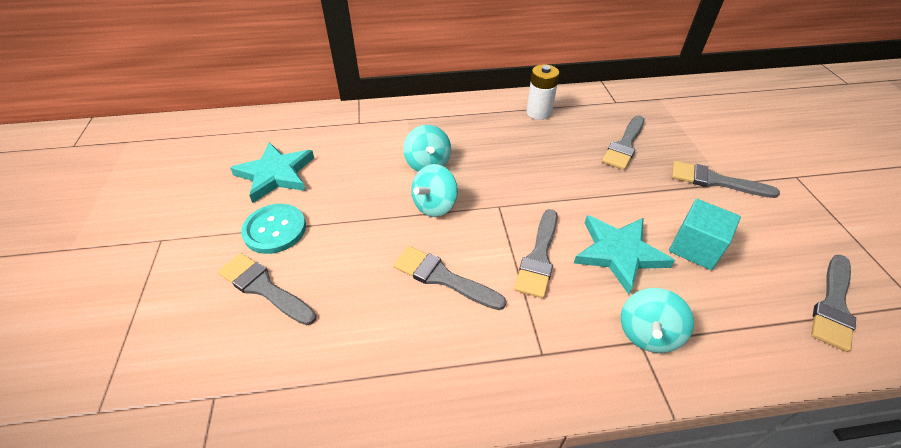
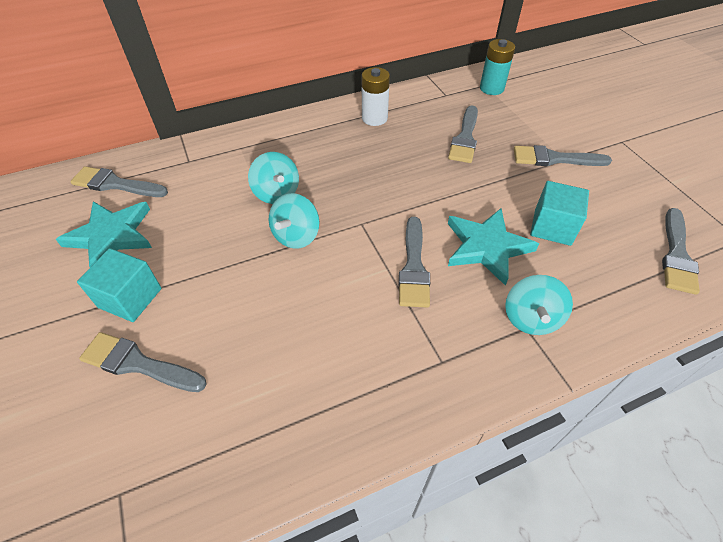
camera: 15 degrees left, 5 degrees up
turquoise button [241,204,306,254] -> turquoise cube [77,248,162,322]
grey brush [393,246,506,310] -> grey brush moved to [70,166,168,197]
none -> turquoise battery [480,39,515,95]

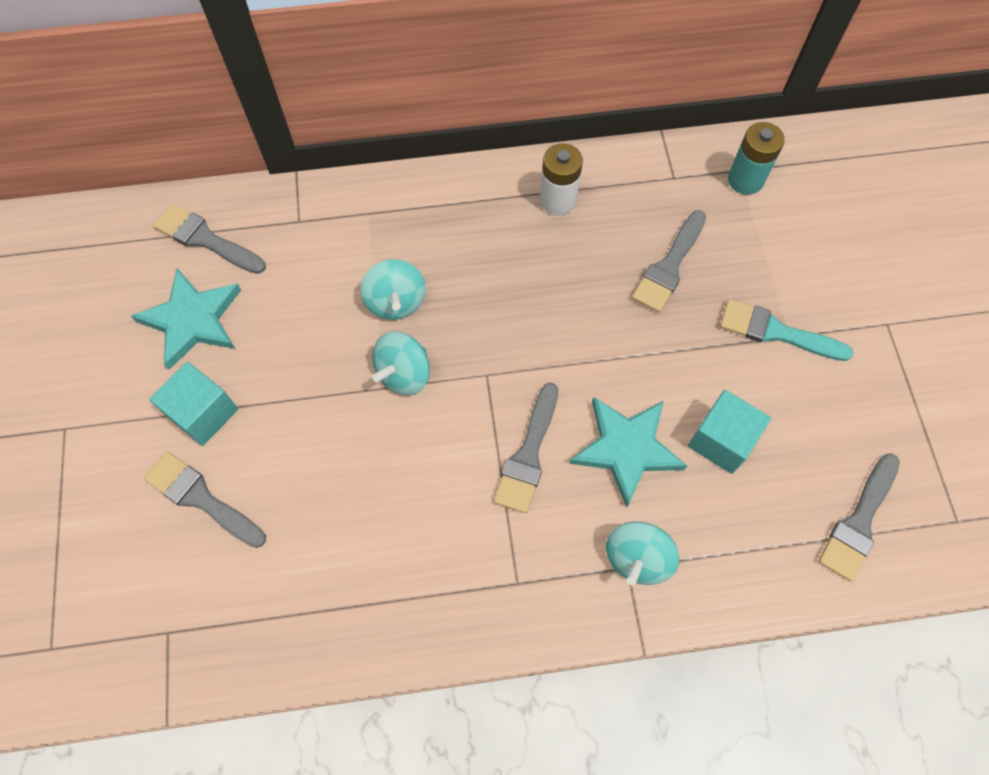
camera: 15 degrees right, 15 degrees up
grey brush [514,145,612,166] -> turquoise brush [720,299,853,361]

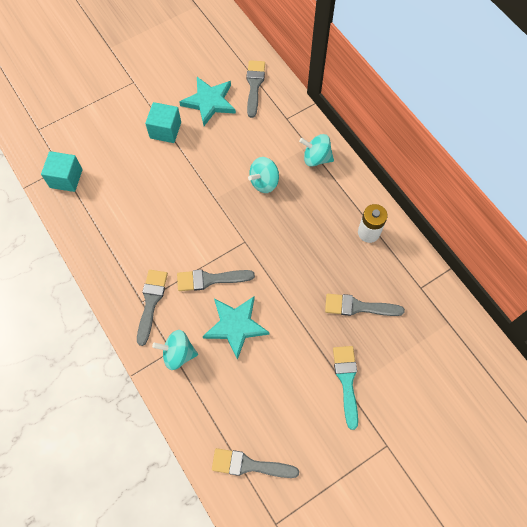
camera: 65 degrees right, 0 degrees up
grey brush [144,452,266,548] -> grey brush moved to [137,270,168,346]
turquoise spinning top [372,332,430,396] -> turquoise spinning top moved to [299,134,334,167]
turquoise cube [688,390,771,474] -> turquoise cube moved to [41,151,83,192]
turquoise battery [728,122,785,195] -> none

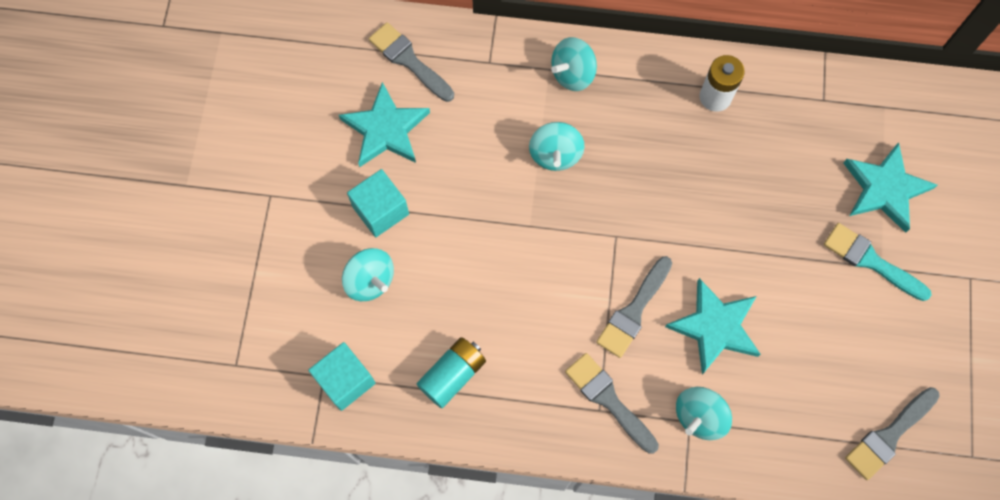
camera: 50 degrees left, 5 degrees up
grey brush [325,294,405,316] -> none
none -> turquoise spinning top [342,248,394,301]
none -> turquoise battery [417,337,486,408]
none -> turquoise star [843,142,937,233]

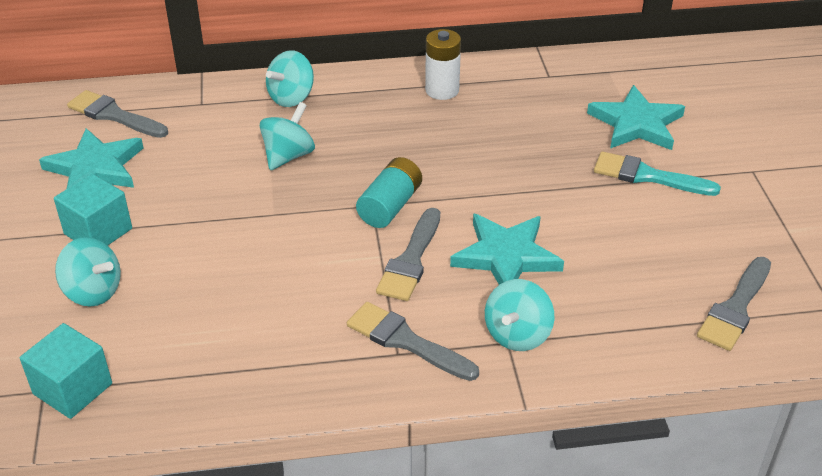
camera: 15 degrees left, 30 degrees down
turquoise battery [417,337,486,408] -> turquoise battery moved to [356,157,422,228]
turquoise spinning top [529,122,584,171] -> turquoise spinning top turned 135 degrees counterclockwise [260,102,315,170]

